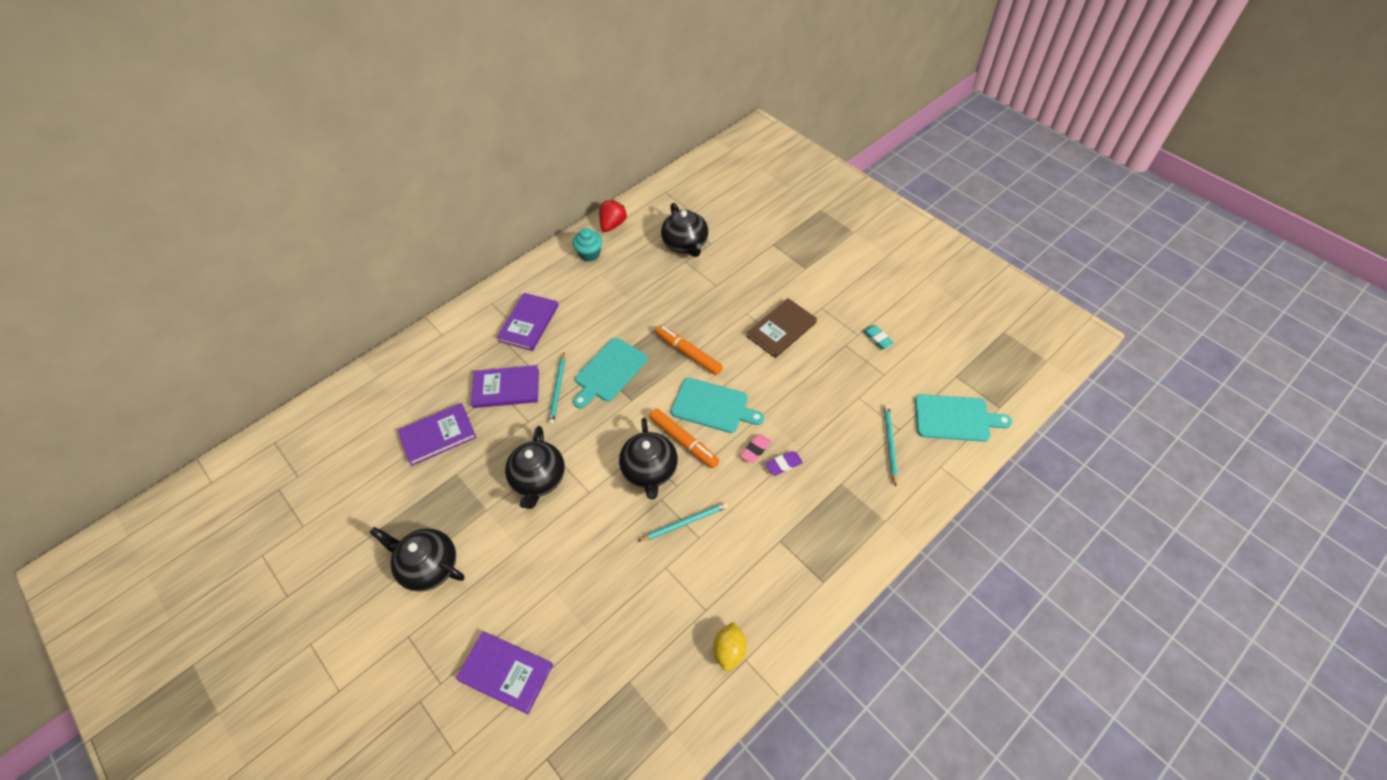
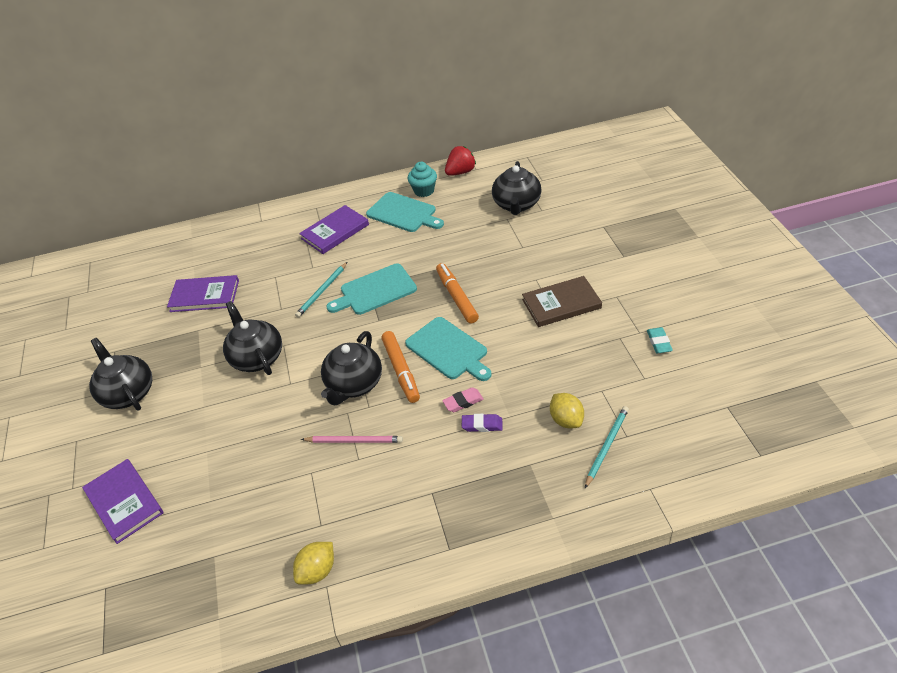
camera: 30 degrees right, 10 degrees down
purple book [471,365,539,408] -> none
black teapot [505,426,565,509] -> black teapot turned 120 degrees clockwise [223,301,282,375]
turquoise pencil [637,502,728,542] -> pink pencil [301,436,403,443]
turquoise cutting board [915,394,1012,442] -> turquoise cutting board moved to [366,192,444,232]
none -> yellow lemon [550,393,584,428]

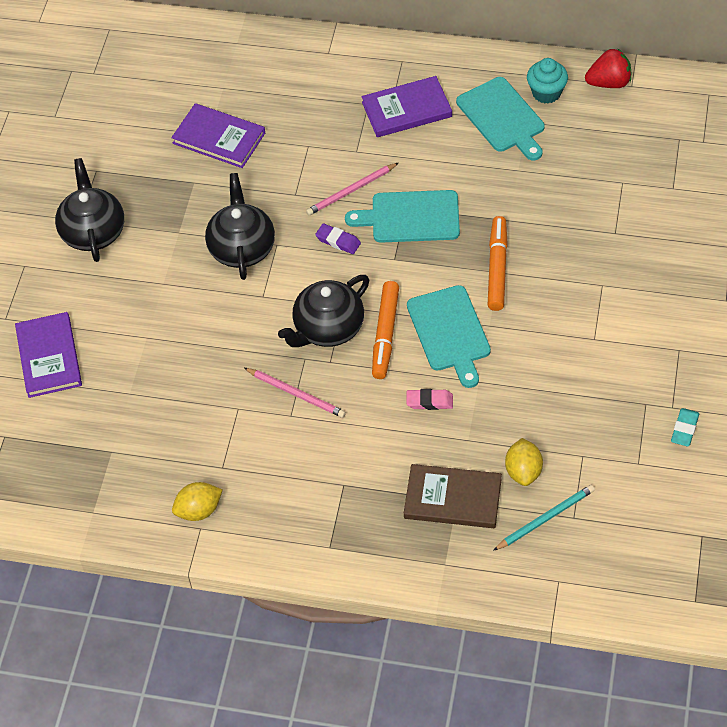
camera: 25 degrees right, 10 degrees up
turquoise pencil [295,262,347,318] -> pink pencil [306,163,398,215]
purple eraser [462,414,503,432] -> purple eraser moved to [315,223,361,254]
black teapot [492,161,542,215] -> none
brown book [522,276,602,327] -> brown book moved to [404,464,502,528]

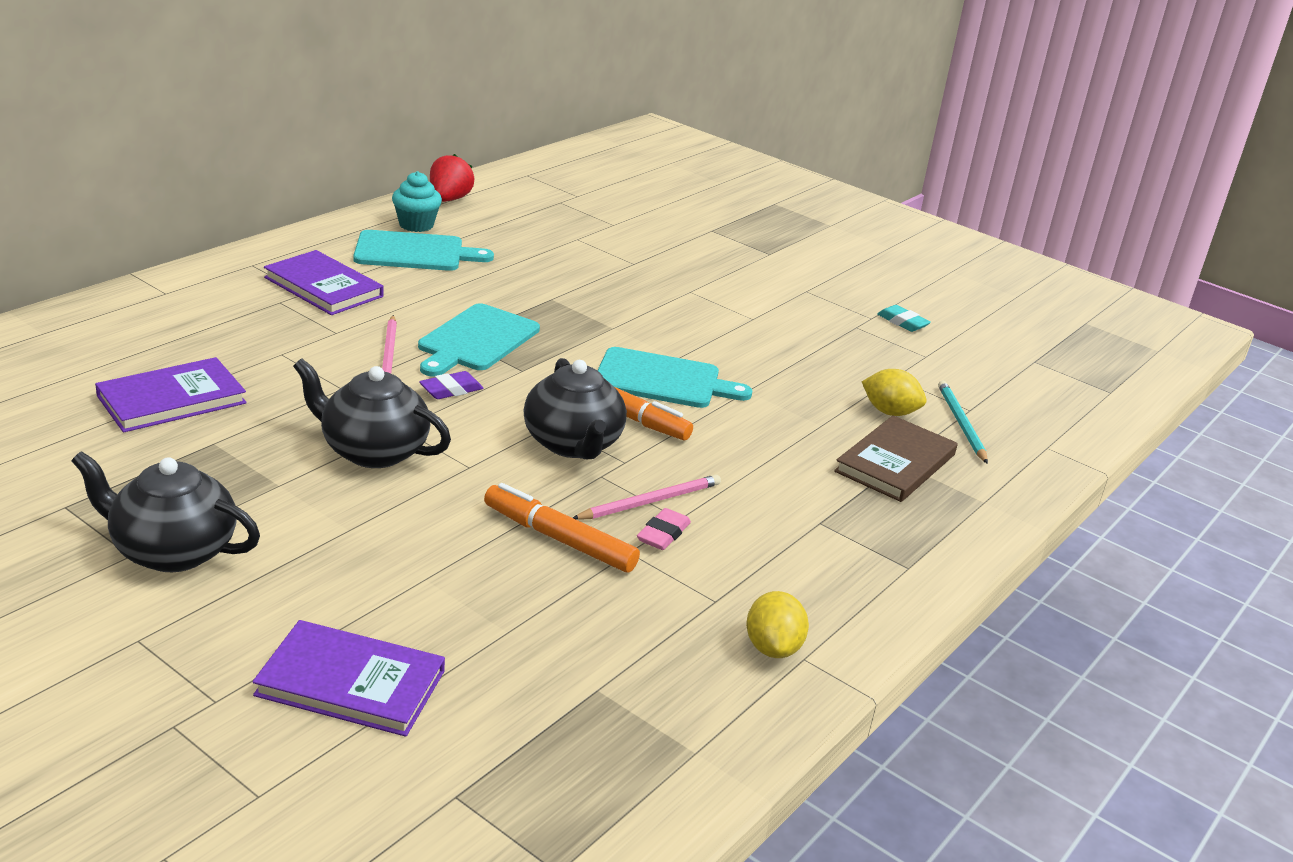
camera: 70 degrees left, 25 degrees down
purple book [362,76,452,137] -> purple book turned 60 degrees counterclockwise [264,250,383,315]
pink eraser [407,389,453,410] -> pink eraser moved to [637,508,691,550]
orange marker [488,216,508,311] -> orange marker moved to [484,483,640,572]

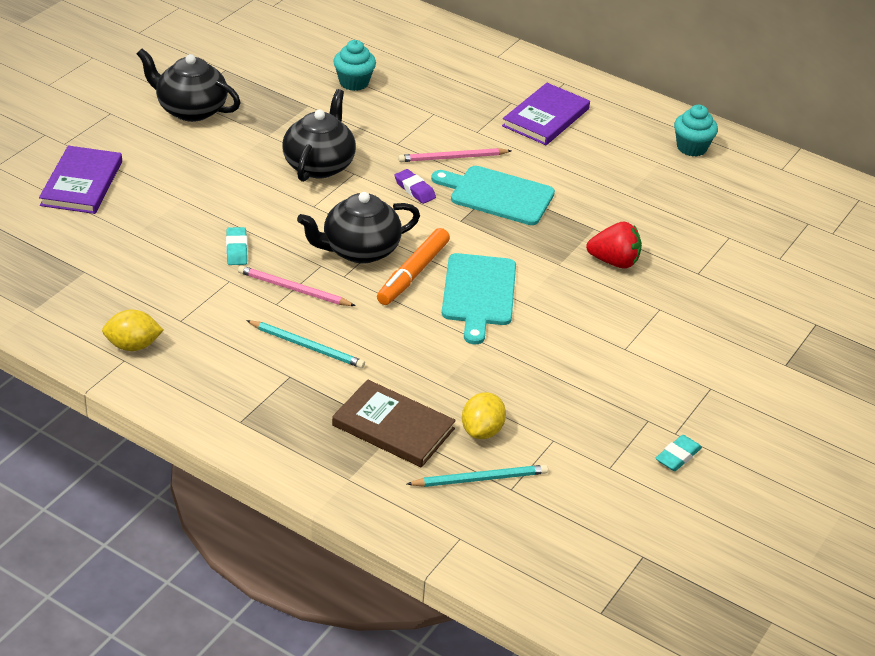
camera: 85 degrees right, 10 degrees up
black teapot [72,451,260,572] -> black teapot turned 75 degrees counterclockwise [137,49,241,122]
purple book [95,357,246,433] -> turquoise cupcake [333,40,376,91]
turquoise cutting board [353,230,494,271] -> none
red strawberry [430,154,474,202] -> red strawberry moved to [586,222,642,269]
orange marker [484,483,640,572] -> turquoise eraser [226,227,248,265]
pink pencil [573,475,721,520] -> pink pencil turned 150 degrees clockwise [238,265,356,306]
pink eraser [637,508,691,550] -> none
none -> turquoise pencil [246,320,365,368]

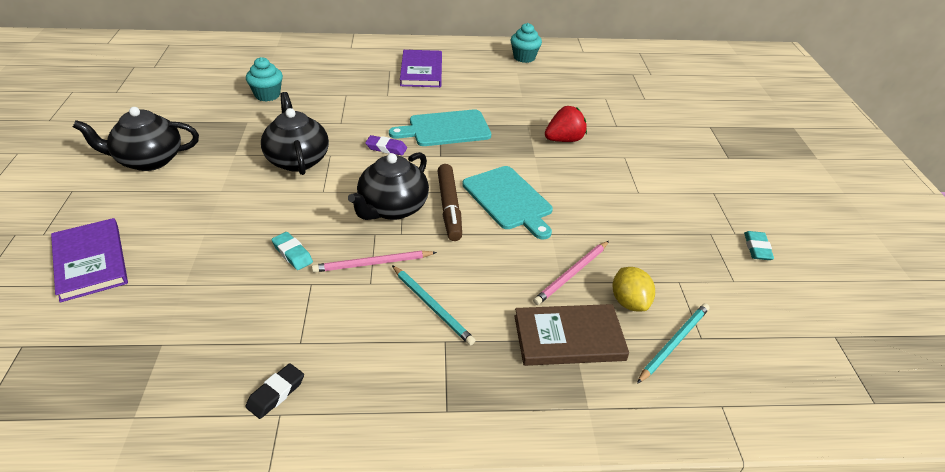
camera: 35 degrees left, 0 degrees up
yellow lemon [102,309,164,351] -> black eraser [245,363,304,419]
turquoise pencil [246,320,365,368] -> turquoise pencil turned 60 degrees clockwise [392,265,476,345]
orange marker [377,228,450,305] -> brown marker [437,164,462,241]
pink pencil [398,148,511,162] -> pink pencil moved to [533,241,609,305]

